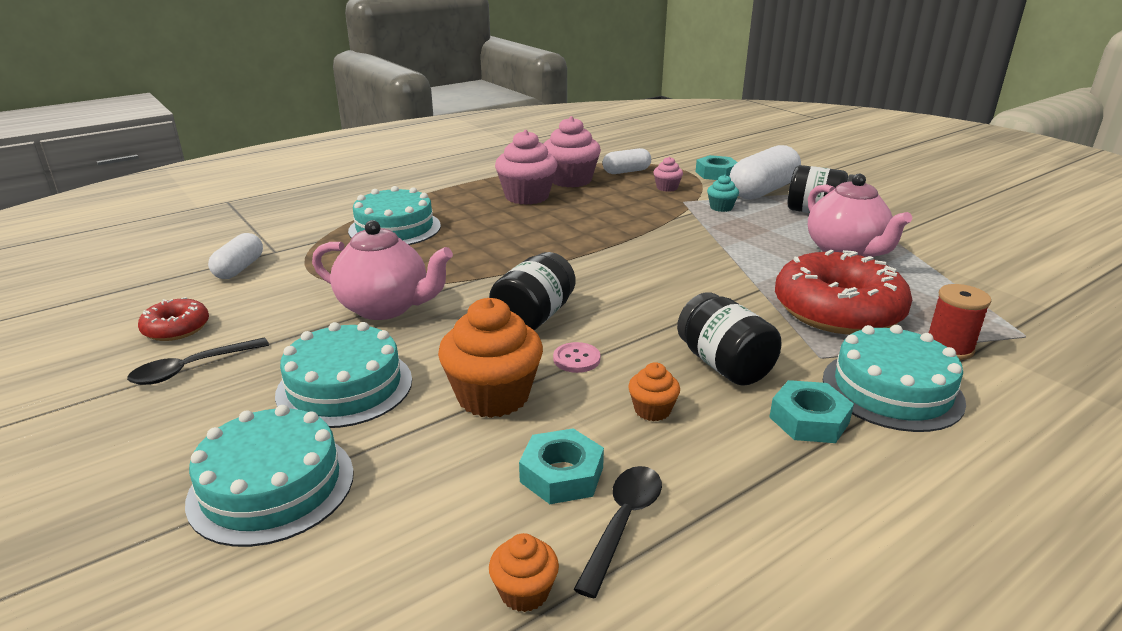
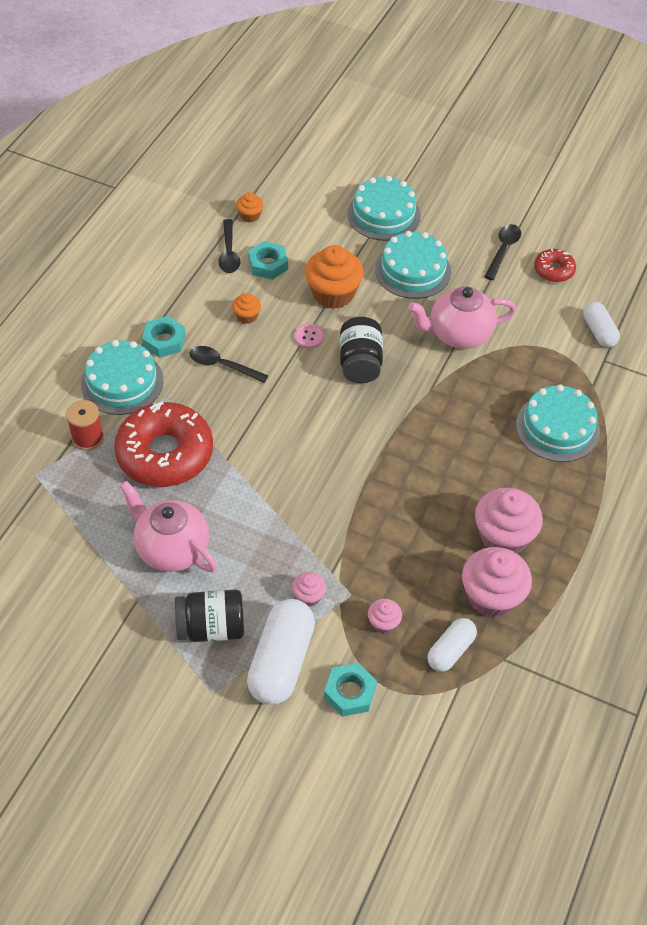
camera: 150 degrees right, 25 degrees up
black jar [677,292,781,386] -> black spoon [190,346,268,383]
turquoise cupcake [707,175,739,212] -> pink cupcake [292,572,326,607]

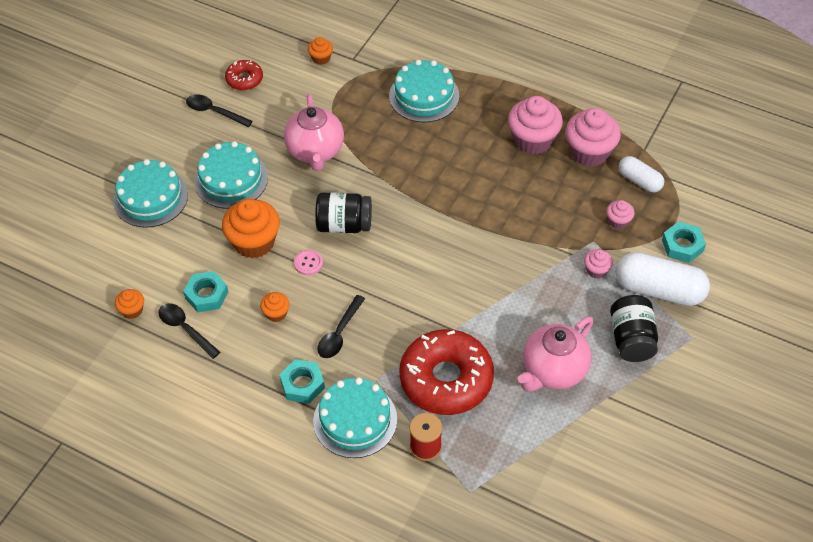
camera: 85 degrees left, 0 degrees up
black spoon [218,219,241,273] -> black spoon turned 135 degrees counterclockwise [158,303,220,359]
white capsule [583,302,620,347] -> orange cupcake [308,37,333,65]

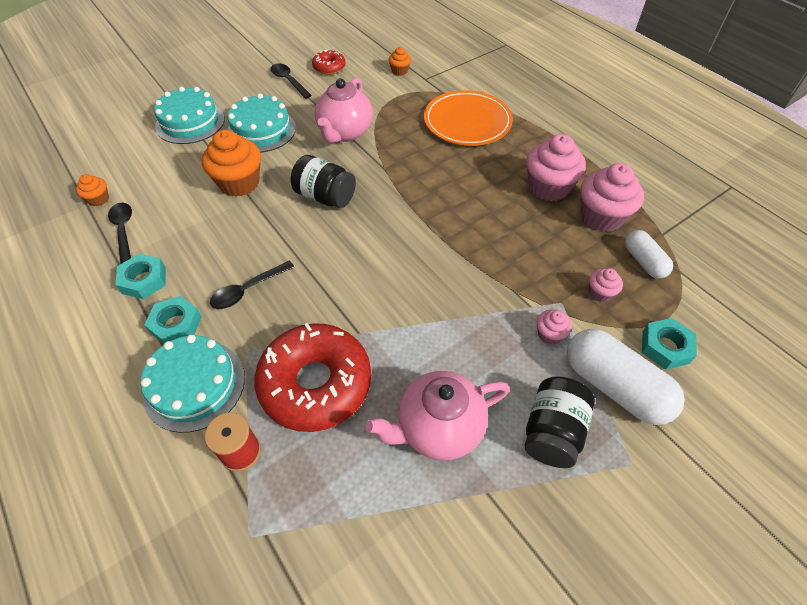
camera: 25 degrees right, 0 degrees up
turquoise nut [183,271,228,312] -> turquoise nut moved to [116,254,166,299]
orange cupcake [260,292,290,322] -> none
pink button [294,250,323,275] -> none
turquoise cake [389,60,459,122] -> orange plate [424,90,513,146]

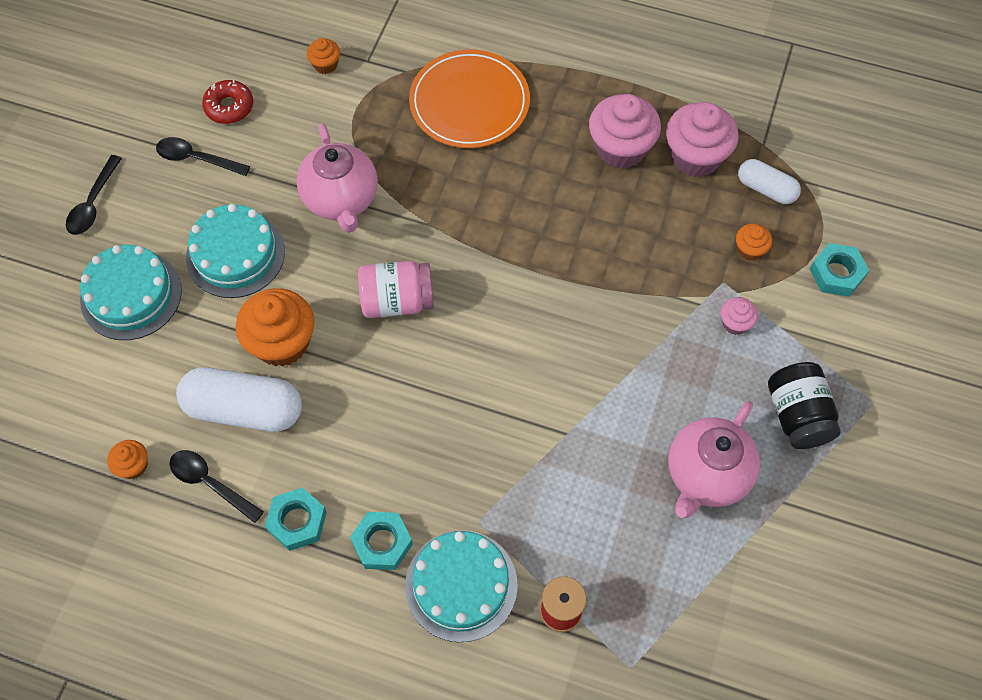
camera: 35 degrees left, 10 degrees up
black spoon [210,261,294,309] -> black spoon moved to [66,155,122,235]
red donut [254,323,371,432] -> none
black jar [291,155,356,208] -> pink jar [358,261,434,318]
white capsule [567,329,685,425] -> white capsule moved to [176,367,302,432]
pink cupcake [589,268,623,302] -> orange cupcake [736,224,772,261]

